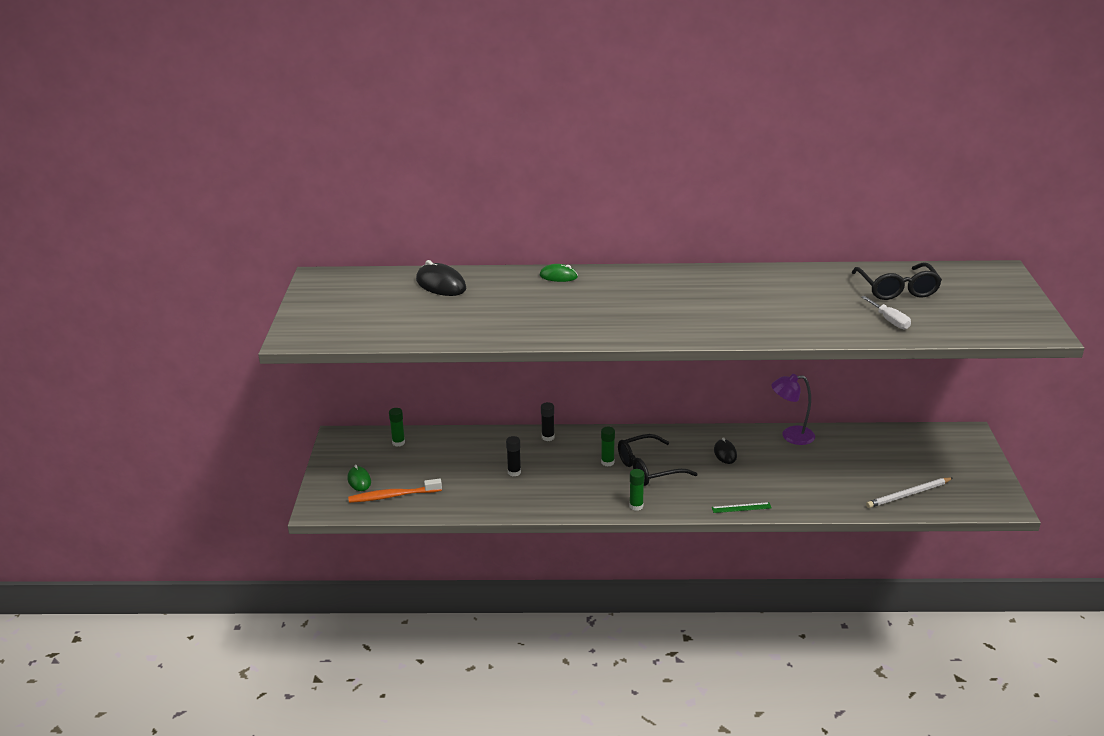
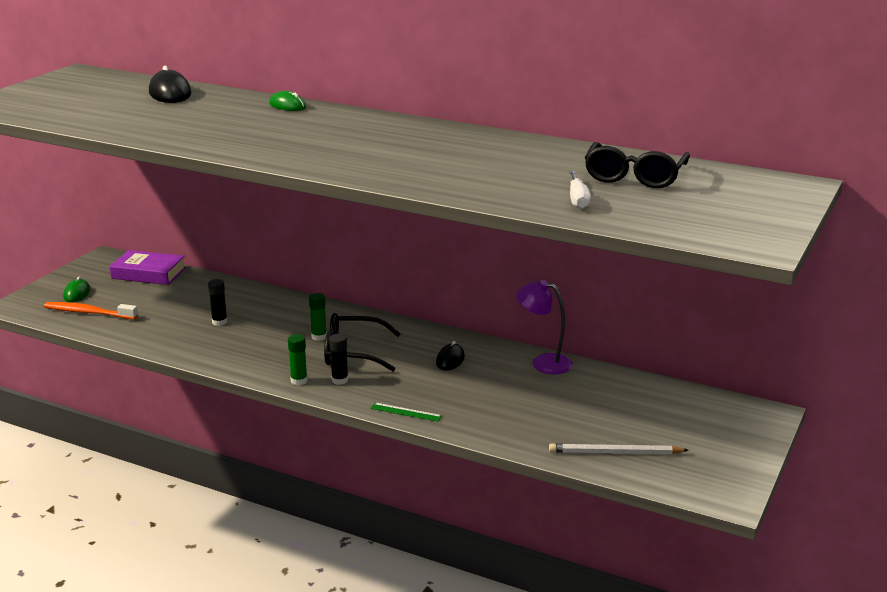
camera: 25 degrees right, 5 degrees down
green glue stick [389,408,405,447] -> purple book [109,250,186,285]
black glue stick [541,402,555,441] -> black glue stick moved to [329,334,348,385]

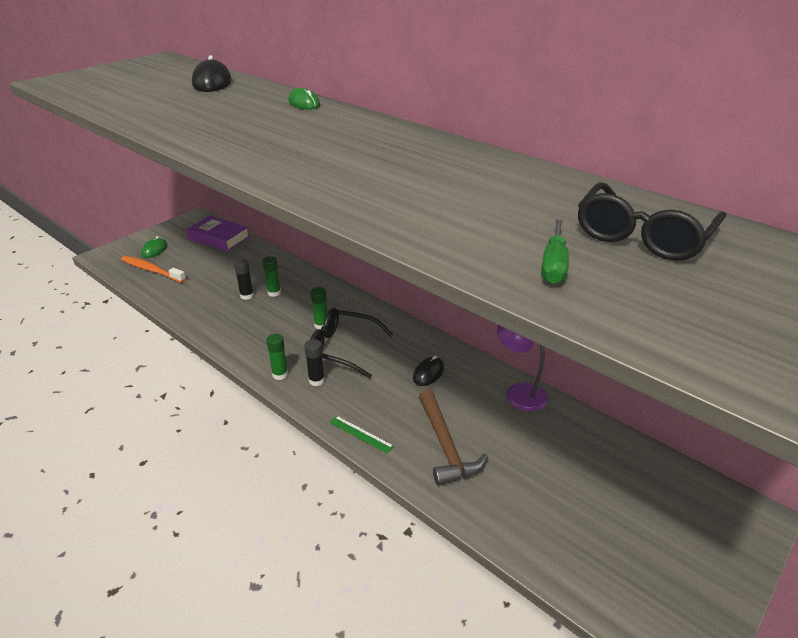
camera: 15 degrees right, 10 degrees up
white pencil [549,443,688,454] -> none
white screwdriver [569,171,591,209] -> green screwdriver [541,219,569,284]
none -> green glue stick [263,256,281,297]
none -> brown hammer [419,390,488,486]

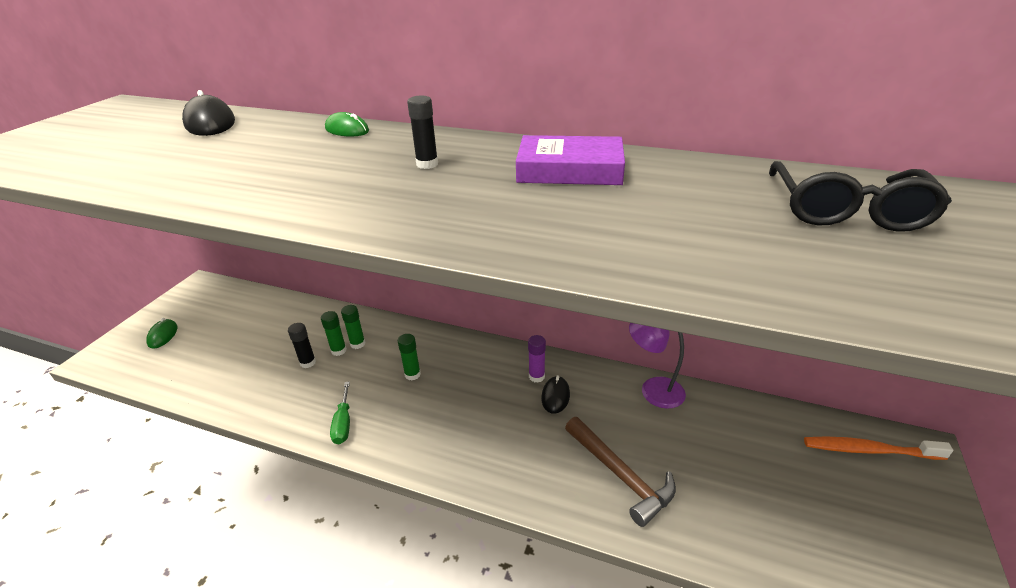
camera: 20 degrees left, 0 degrees up
orange toothbrush [121,256,186,283] -> orange toothbrush moved to [804,437,953,460]
purple book [186,216,250,251] -> purple book moved to [516,135,625,185]
green glue stick [266,334,288,380] -> green glue stick moved to [341,305,366,349]
black glue stick [304,339,325,386] -> black glue stick moved to [407,96,438,169]
black glasses [310,308,393,379] -> none
green ruler [329,416,394,454] -> none
green screwdriver [541,219,569,284] -> green screwdriver moved to [330,381,350,444]
none -> purple glue stick [528,335,546,383]

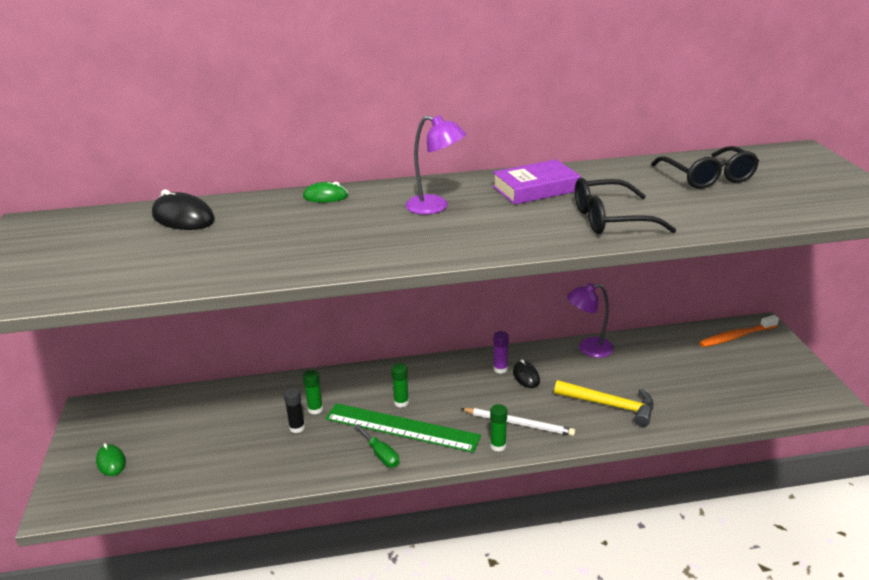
camera: 30 degrees left, 5 degrees down
green glue stick [341,305,366,349] -> green glue stick moved to [490,404,507,452]
black glue stick [407,96,438,169] -> purple lamp [405,115,466,214]
brown hammer [565,417,676,527] -> yellow hammer [554,380,653,427]
none -> green ruler [325,403,481,453]
none -> white pencil [461,408,575,436]
none -> black glasses [575,178,677,234]

